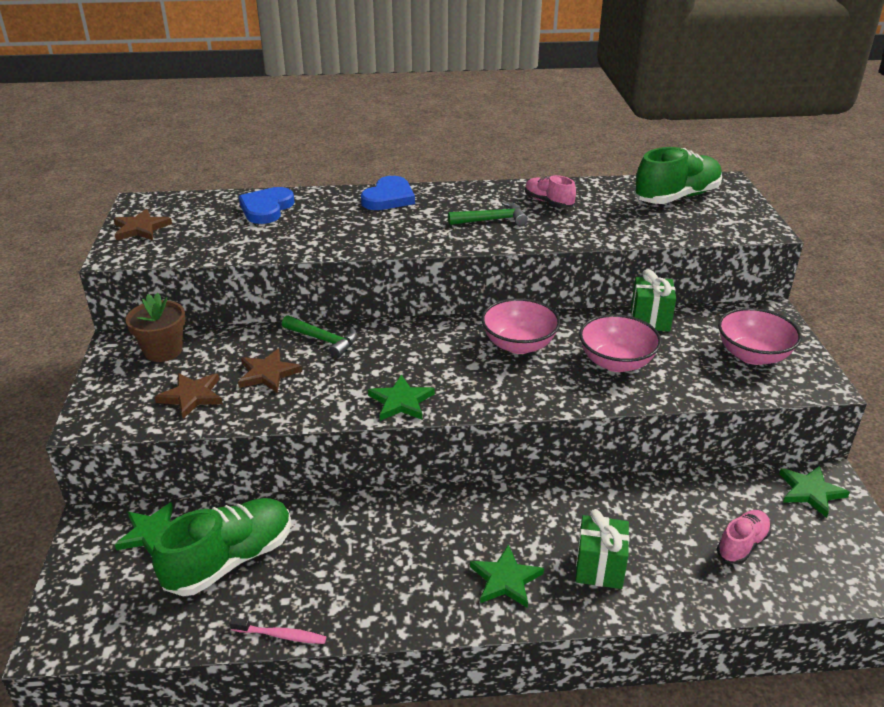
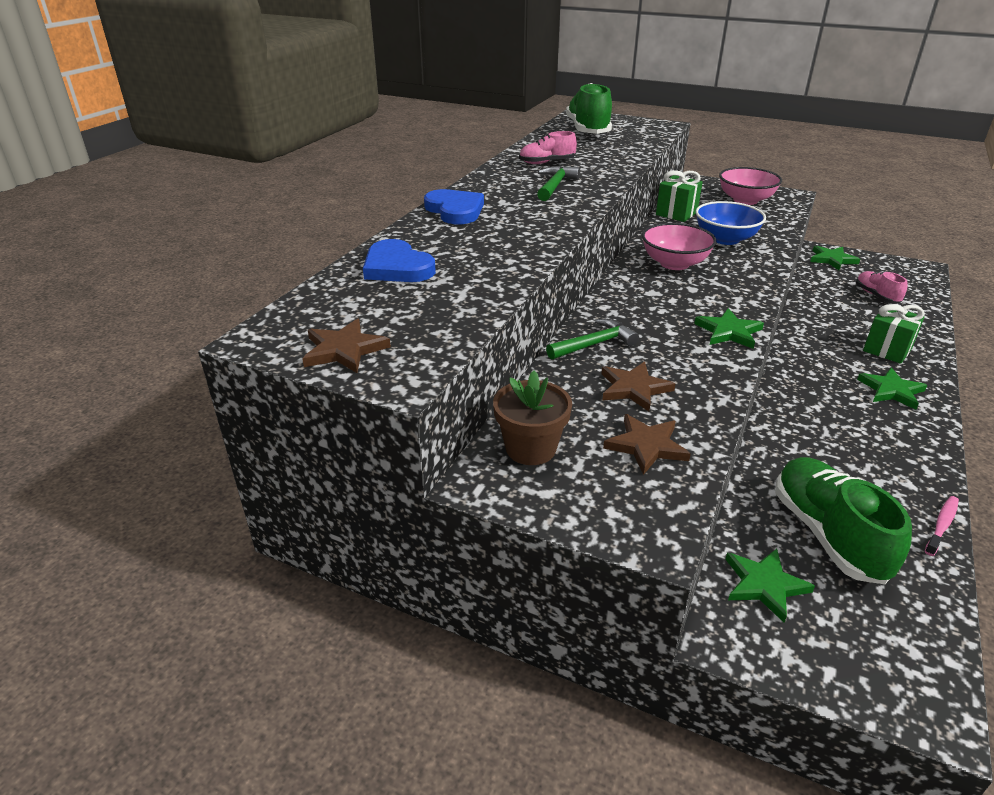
camera: 60 degrees left, 0 degrees up
pink bowl [579,314,661,372] -> blue bowl [696,201,766,245]

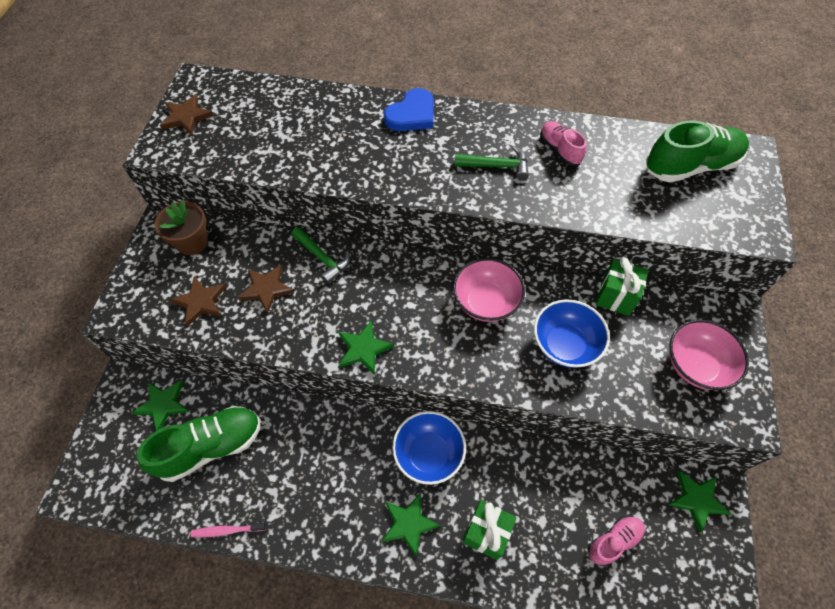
camera: 75 degrees right, 25 degrees up
blue heart [363,239,436,282] -> none
pink toothbrush [925,496,959,556] -> pink toothbrush turned 150 degrees clockwise [191,523,266,538]
none -> blue bowl [392,411,466,485]

